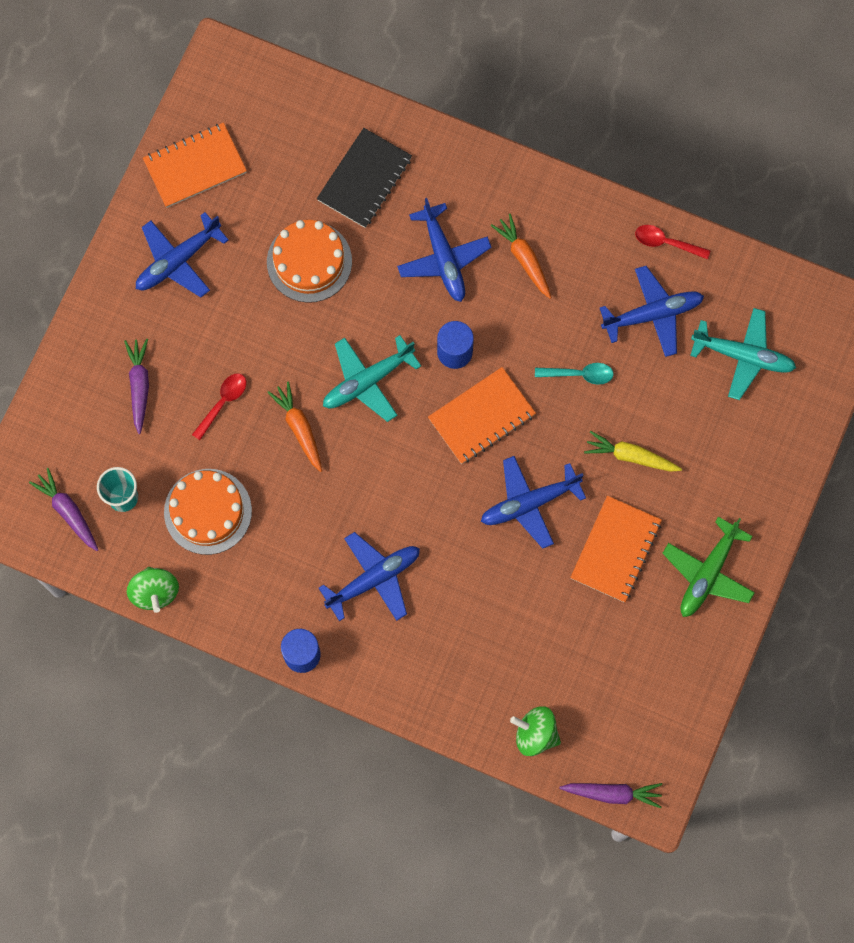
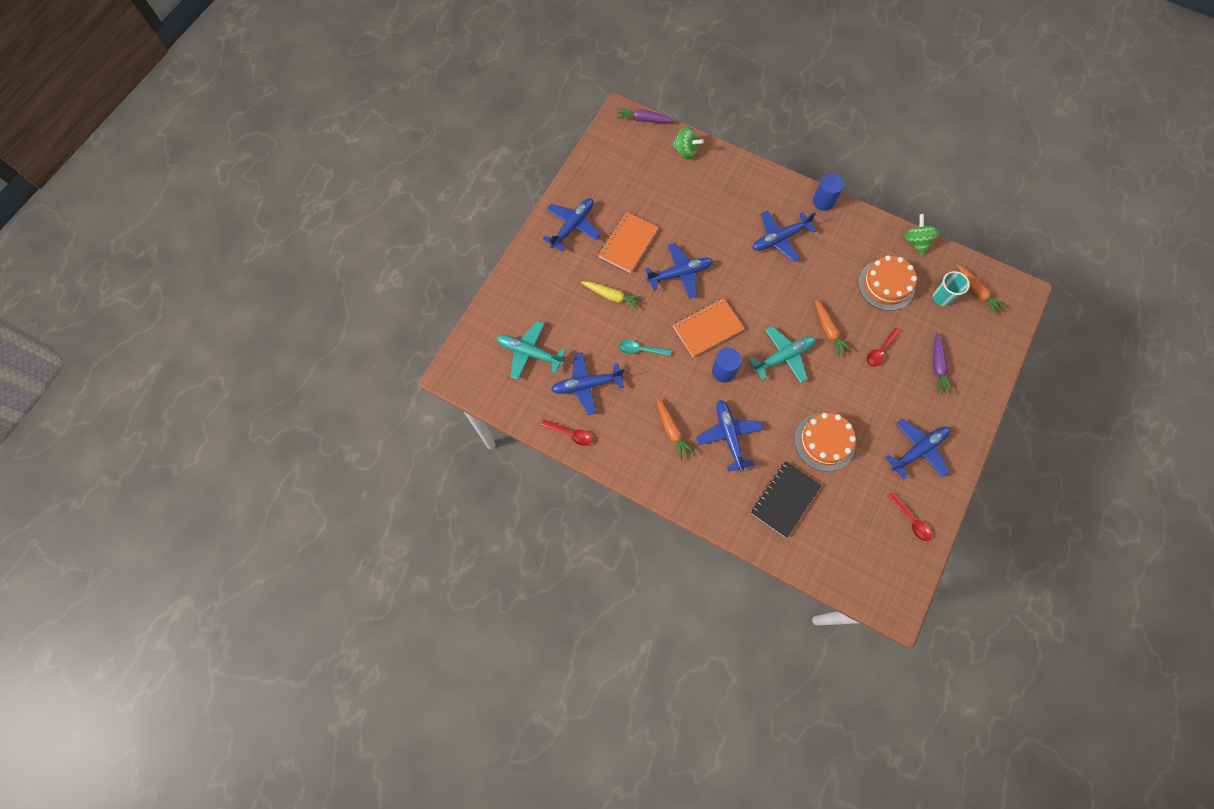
camera: 175 degrees left, 5 degrees down
purple carrot [29,468,98,551] -> orange carrot [957,264,1007,316]
orange notebook [143,123,247,208] -> red spoon [888,492,932,541]
green plane [662,517,755,617] -> blue plane [543,198,600,252]

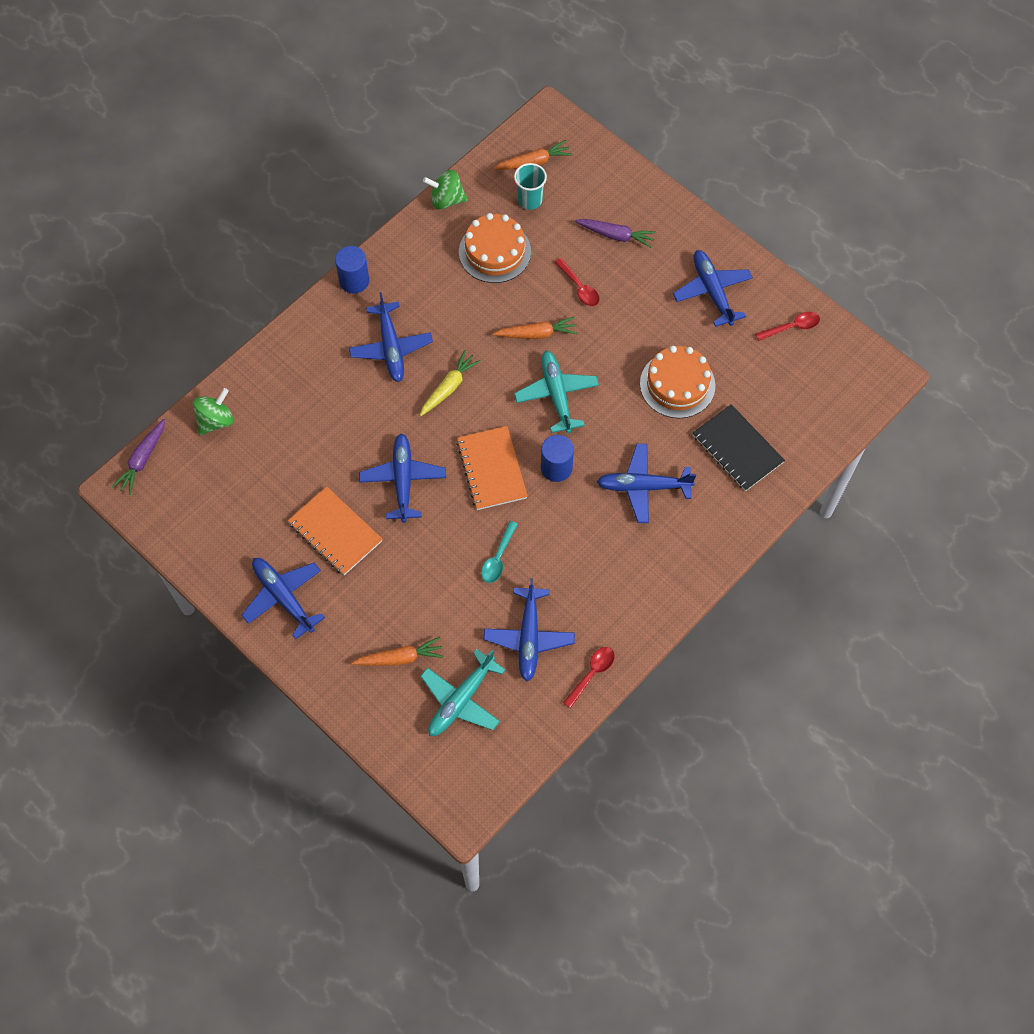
camera: 75 degrees left, 5 degrees down
yellow carrot [581,281,643,310] -> yellow carrot moved to [419,350,481,416]
orange carrot [656,398,696,461] -> orange carrot moved to [351,637,444,666]

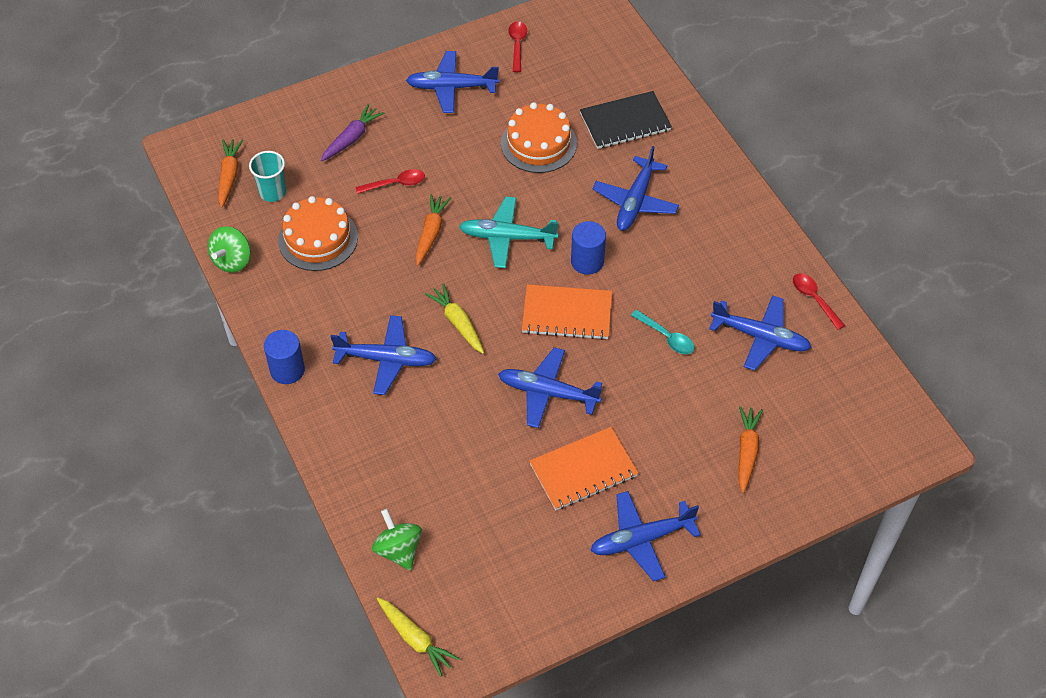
camera: 70 degrees left, 10 degrees down
purple carrot [112,419,165,494] -> yellow carrot [377,598,459,677]
turquoise plane [420,649,505,736] -> none

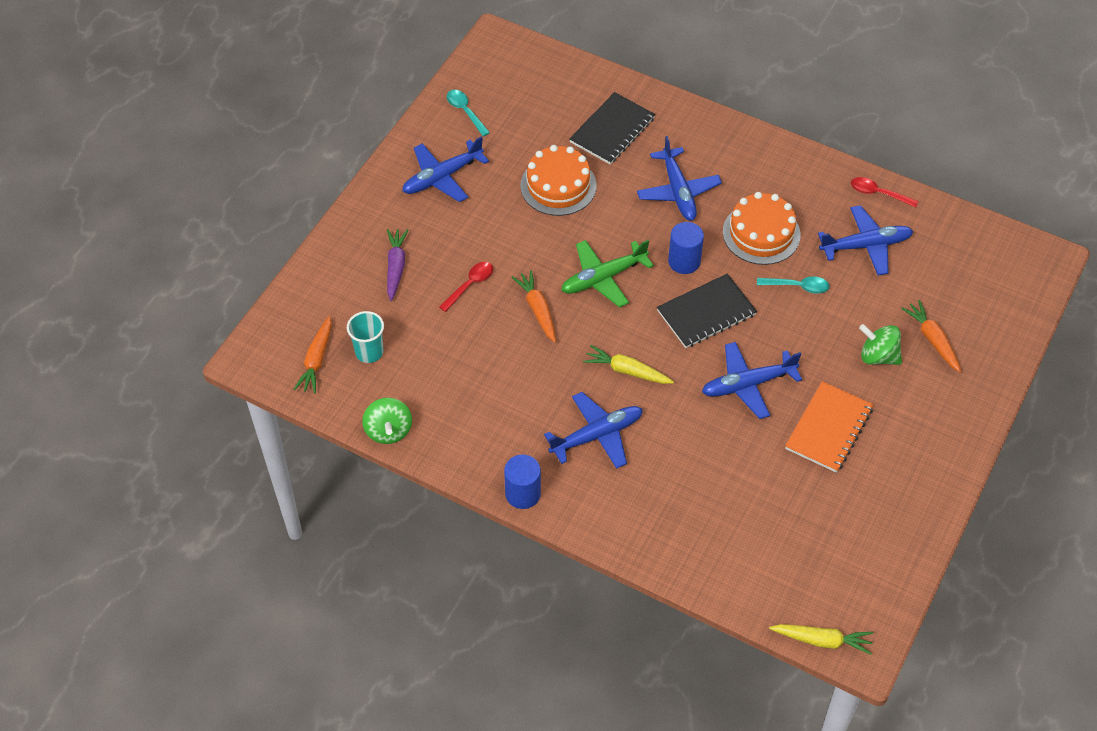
camera: 35 degrees left, 0 degrees up
orange carrot [218,139,243,208] -> orange carrot turned 135 degrees counterclockwise [294,316,332,393]
orange cake [278,196,358,271] -> orange cake moved to [723,192,801,265]
green spinning top [372,509,422,571] -> green spinning top moved to [859,324,902,365]
turquoise plane [459,196,559,268] -> green plane [561,240,654,308]
red spoon [508,21,527,72] -> turquoise spoon [447,90,490,136]
orange notebook [522,284,612,340] -> black notebook [657,274,757,348]
blue plane [590,491,701,581] -> none

